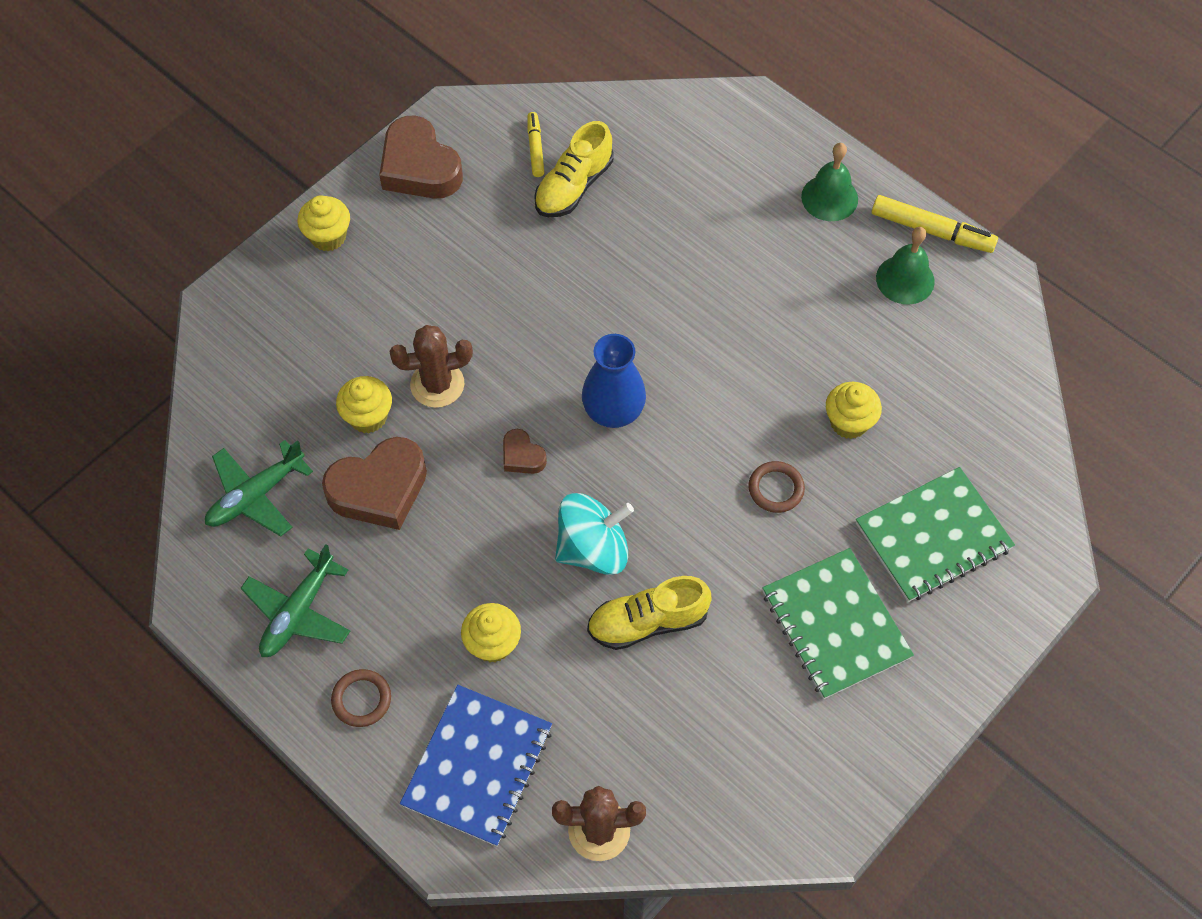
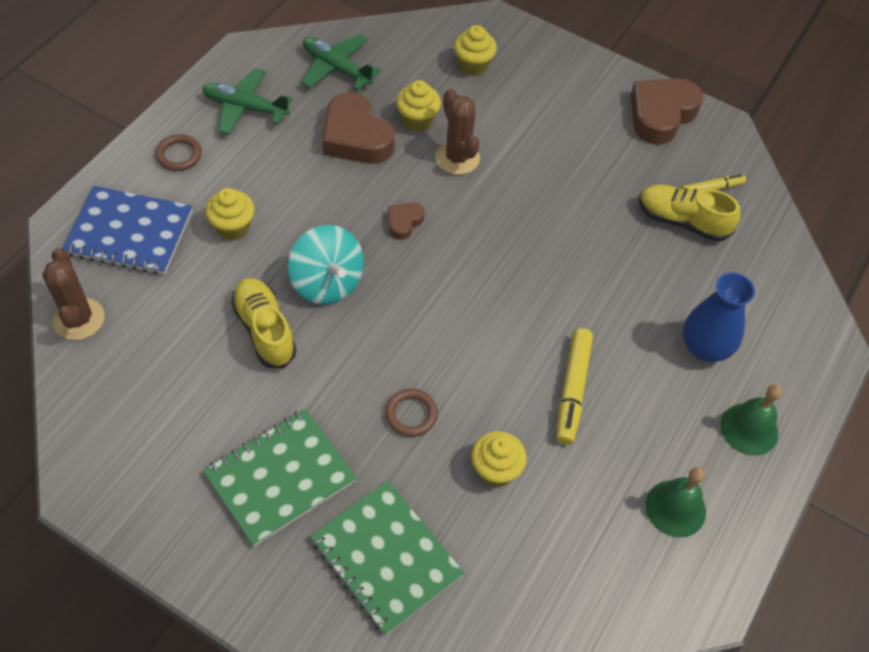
camera: 75 degrees right, 5 degrees down
yellow cupcake [298,195,350,251] -> yellow cupcake moved to [454,25,497,76]
blue vase [582,334,646,428] -> blue vase moved to [683,273,755,362]
yellow marker [872,195,998,253] -> yellow marker moved to [556,328,593,445]

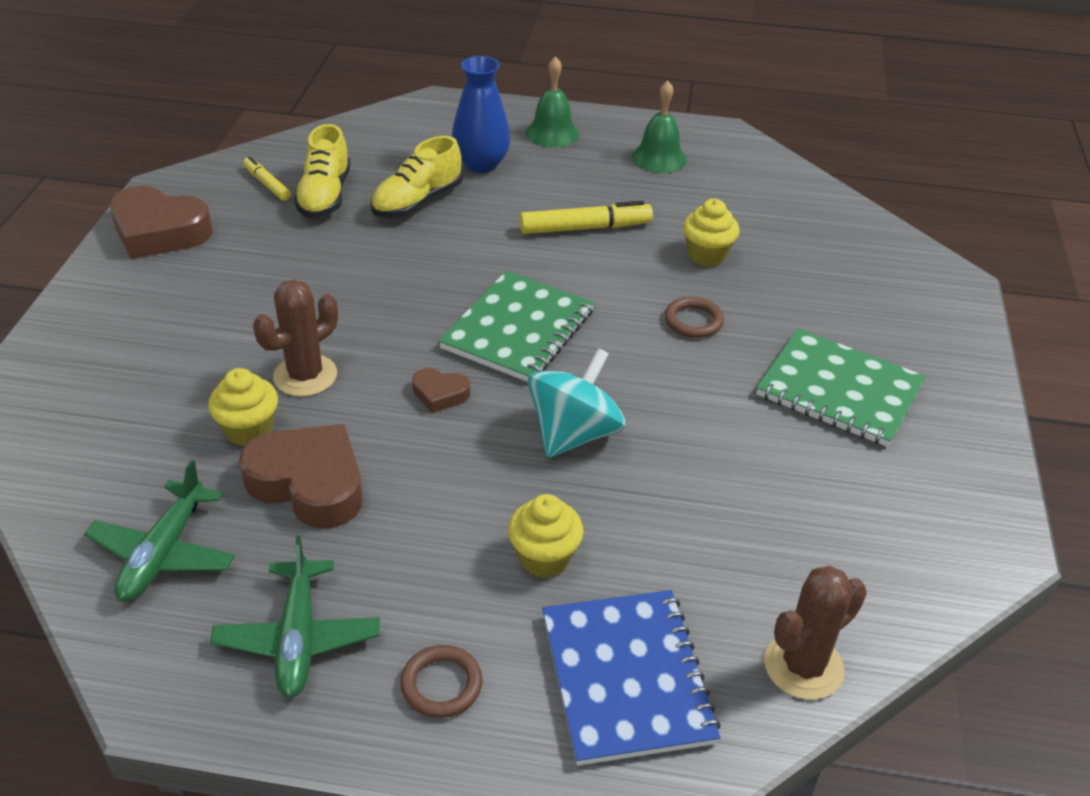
camera: 110 degrees left, 15 degrees down
yellow shoe [231,278,297,368] -> yellow shoe moved to [371,136,463,218]
green notebook [310,481,464,635] -> green notebook moved to [439,271,594,382]
brown heart [322,93,395,164] -> brown heart turned 90 degrees counterclockwise [239,424,363,529]
yellow cupcake [454,25,497,76] -> none

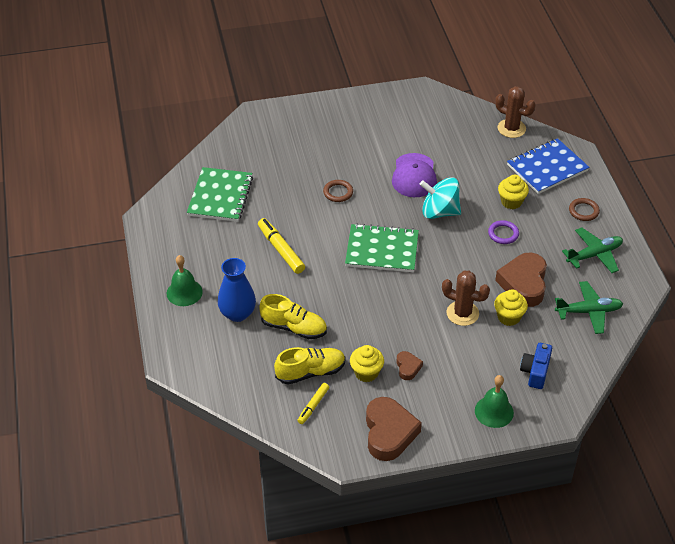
camera: 110 degrees left, 5 degrees up
brown heart [412,368,470,413] -> brown heart moved to [396,351,423,380]
green bell [632,81,687,173] -> green bell moved to [475,375,514,428]
yellow cupcake [683,199,740,267] -> yellow cupcake moved to [350,345,384,382]
green notebook [756,328,926,447] -> green notebook moved to [187,167,253,222]
none -> purple cap [392,153,437,197]
none -> purple ring [488,220,519,244]
none -> blue camera [520,343,552,389]

